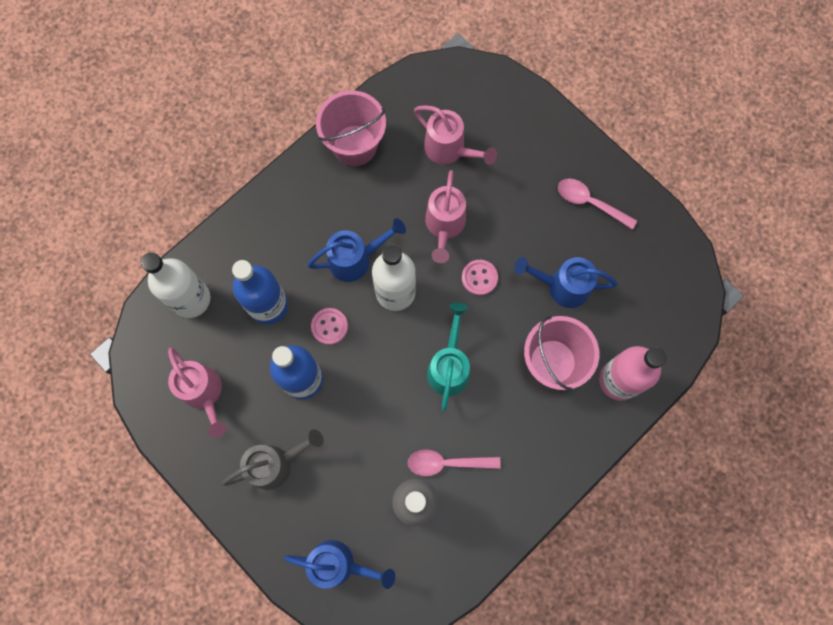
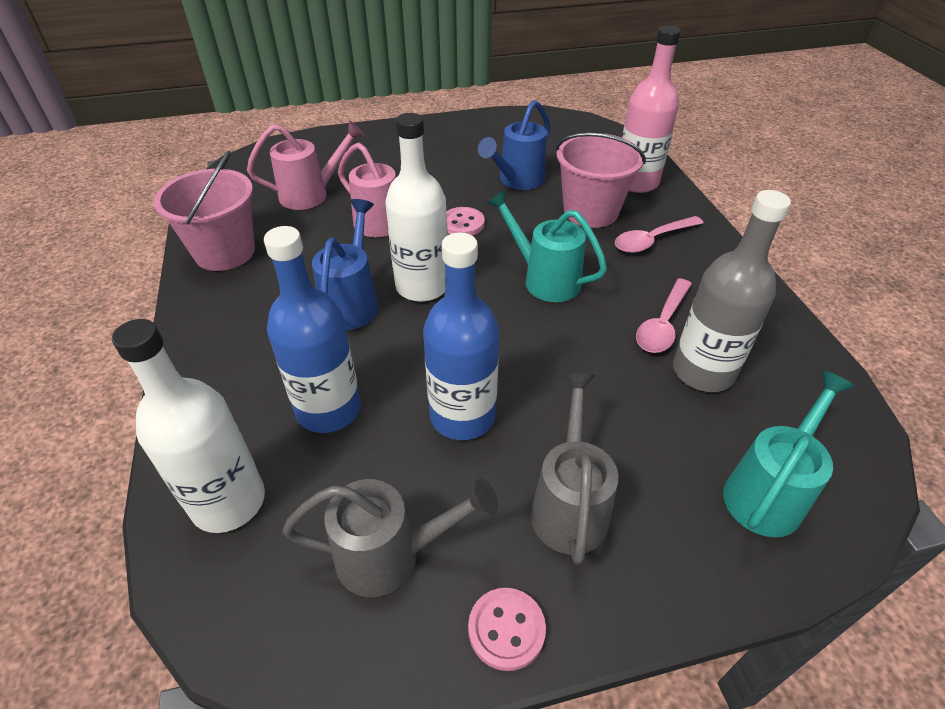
camera: 60 degrees left, 30 degrees down
pink watering can [168,347,227,438] -> grey watering can [283,478,498,597]
blue watering can [284,540,395,589] -> turquoise watering can [723,371,855,537]
pink button [311,308,348,345] -> pink button moved to [468,588,546,671]
pink spoon [558,178,637,230] -> pink spoon moved to [615,216,703,253]

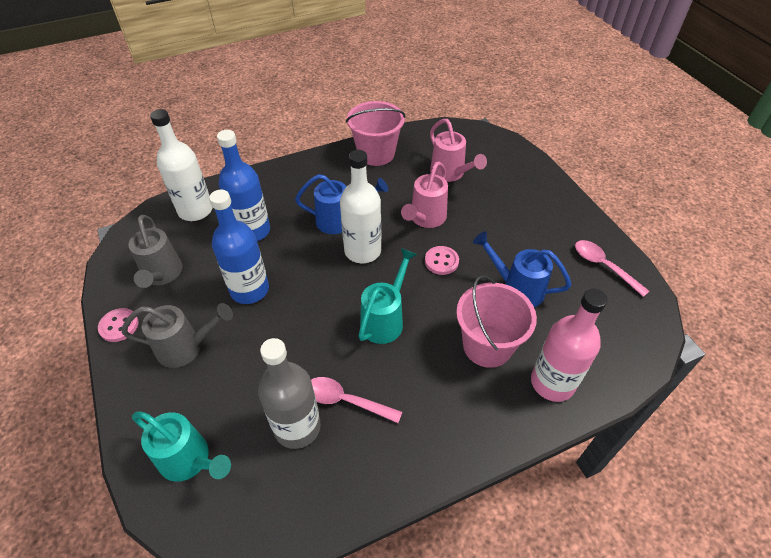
camera: 80 degrees right, 5 degrees up
pink spoon [615,216,703,253] -> pink spoon moved to [575,240,649,297]

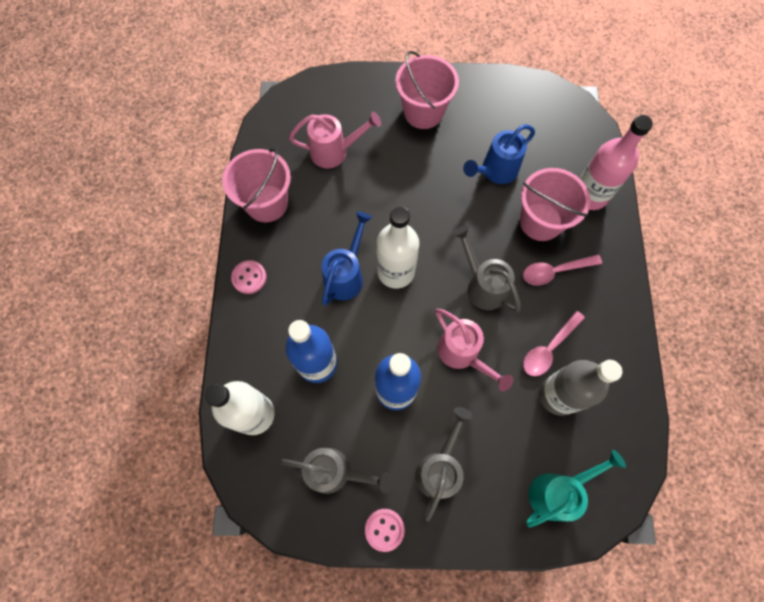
camera: 65 degrees left, 20 degrees up
turquoise watering can [359,248,417,344] -> grey watering can [453,226,521,312]
pink watering can [401,162,448,228] -> pink watering can moved to [435,309,514,392]
pink button [425,246,459,275] -> pink button moved to [231,260,267,294]
pink spoon [575,240,649,297] -> pink spoon moved to [523,255,602,286]
none -> pink bucket [395,51,459,129]

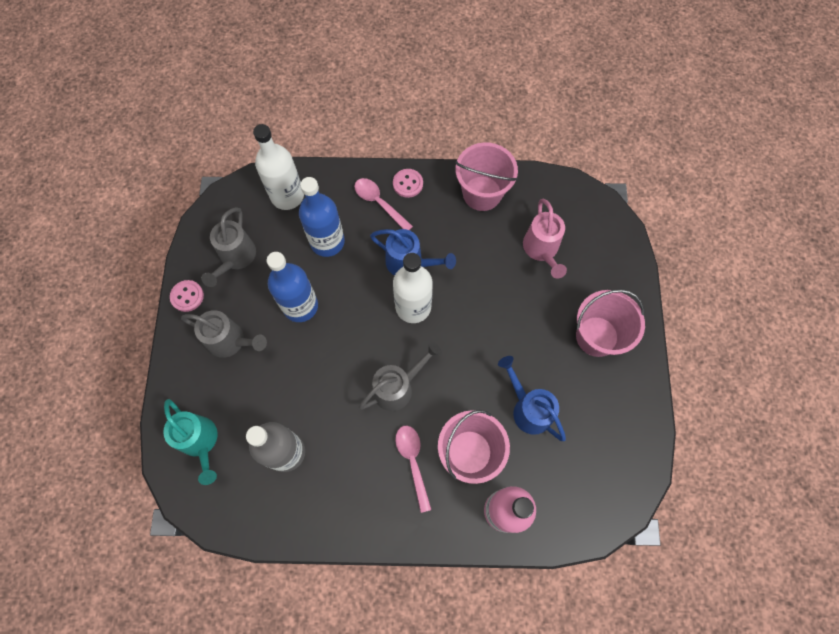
camera: 90 degrees right, 0 degrees up
pink watering can [435,309,514,392] -> none
pink spoon [523,311,585,376] -> pink spoon moved to [354,178,413,230]

